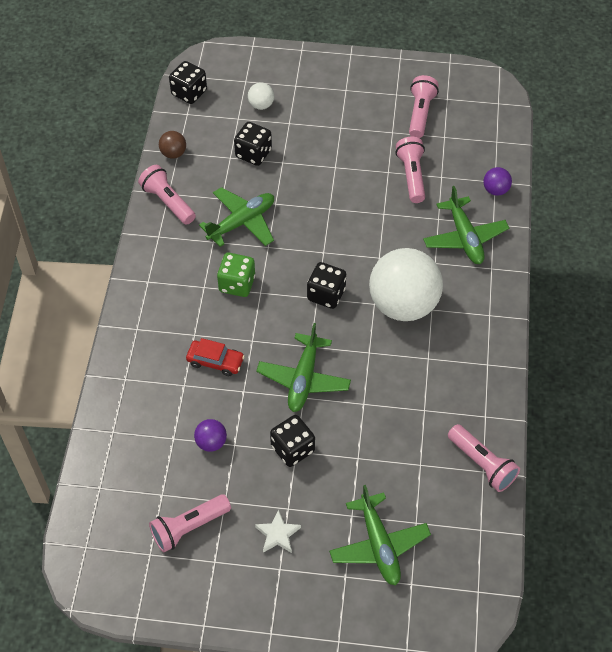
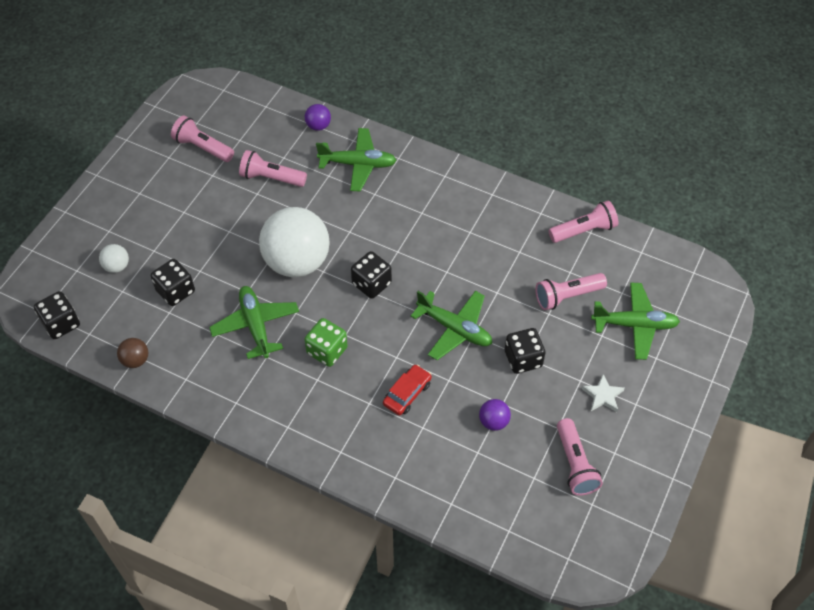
camera: 70 degrees left, 0 degrees up
pink flashlight [138,165,196,225] -> pink flashlight moved to [535,273,607,310]
white ball [369,248,443,321] -> white ball moved to [259,207,329,277]

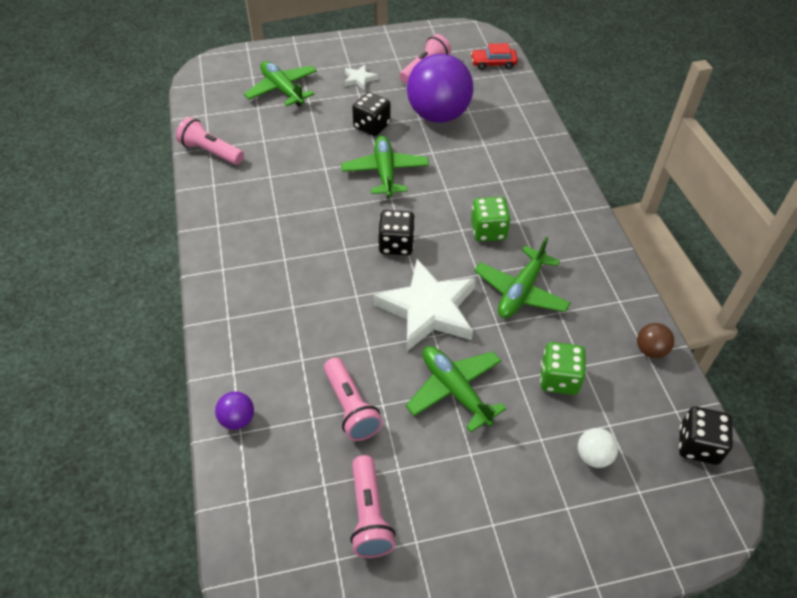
camera: 130 degrees left, 5 degrees down
black dice [151,259,195,306] -> green dice [540,342,586,395]
white ball [259,207,329,277] -> white star [374,259,476,351]
green plane [316,128,397,192] -> green plane moved to [406,346,507,433]
red car [383,364,432,416] -> red car moved to [471,43,518,70]
purple ball [479,399,511,431] -> purple ball [407,54,473,123], size x2.40
pink flashlight [535,273,607,310] -> none

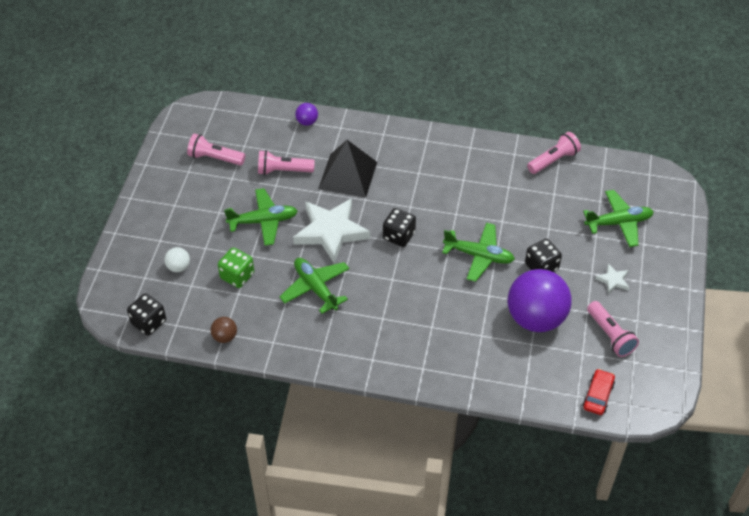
camera: 115 degrees right, 0 degrees up
green dice [471,197,511,242] -> none
none -> black pyramid [318,140,377,198]

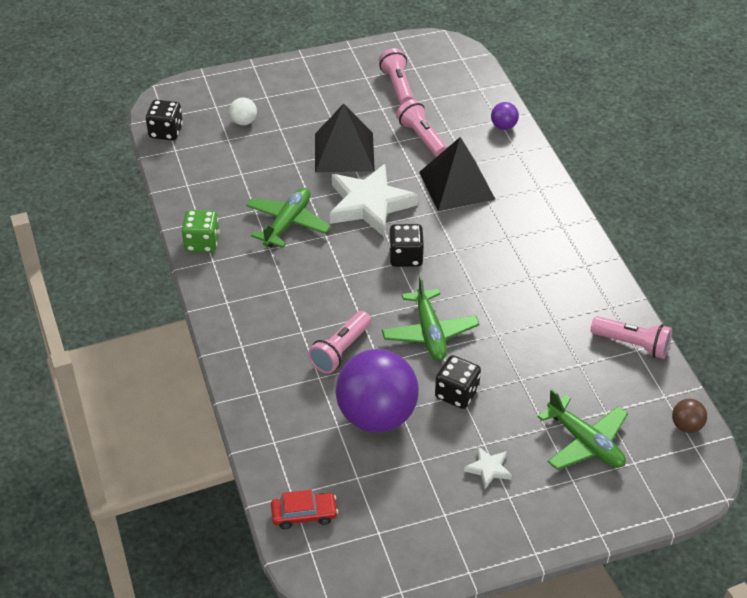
camera: 60 degrees right, 5 degrees down
brown ball [211,317,237,343] -> brown ball moved to [672,399,707,433]
green dice [218,247,254,288] -> green dice moved to [182,210,220,253]
green plane [224,188,297,246] -> black pyramid [315,104,375,172]
pink flashlight [587,301,639,357] -> pink flashlight moved to [308,311,371,374]

